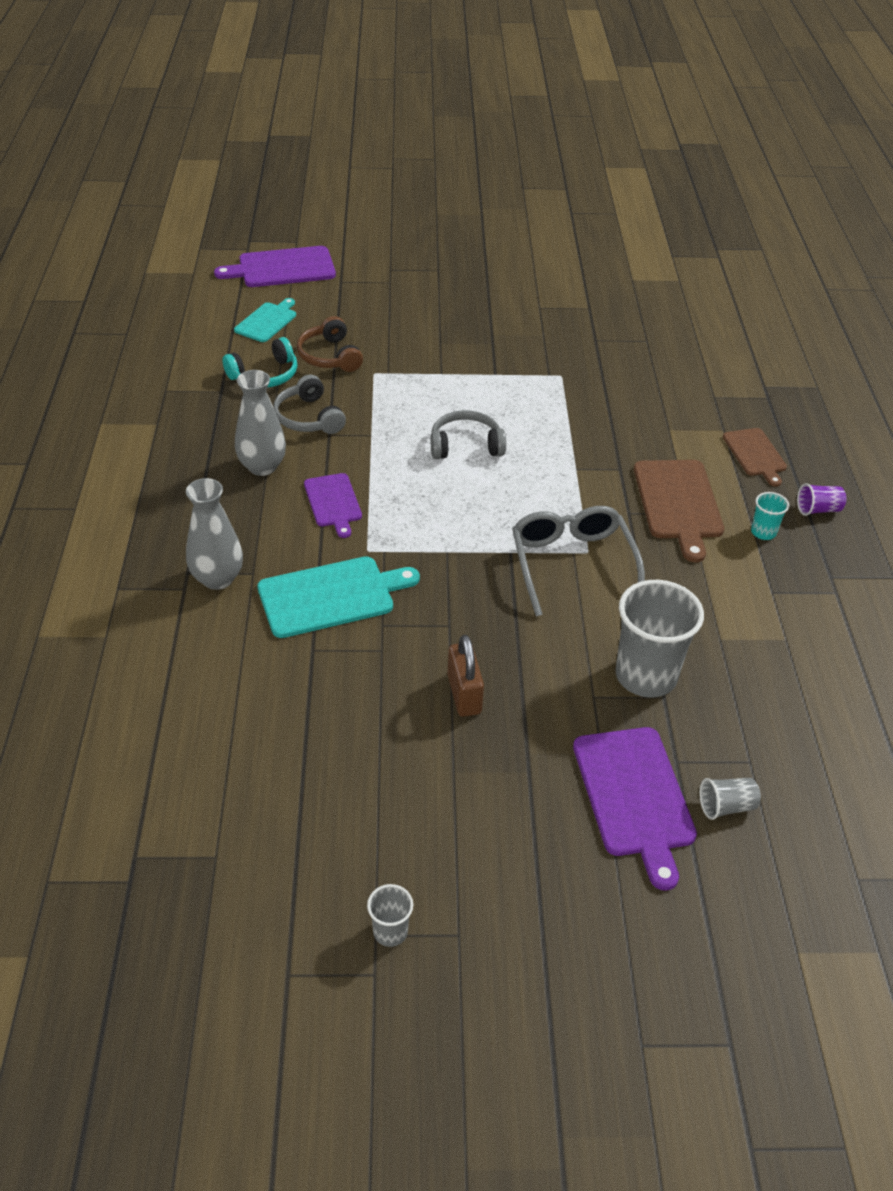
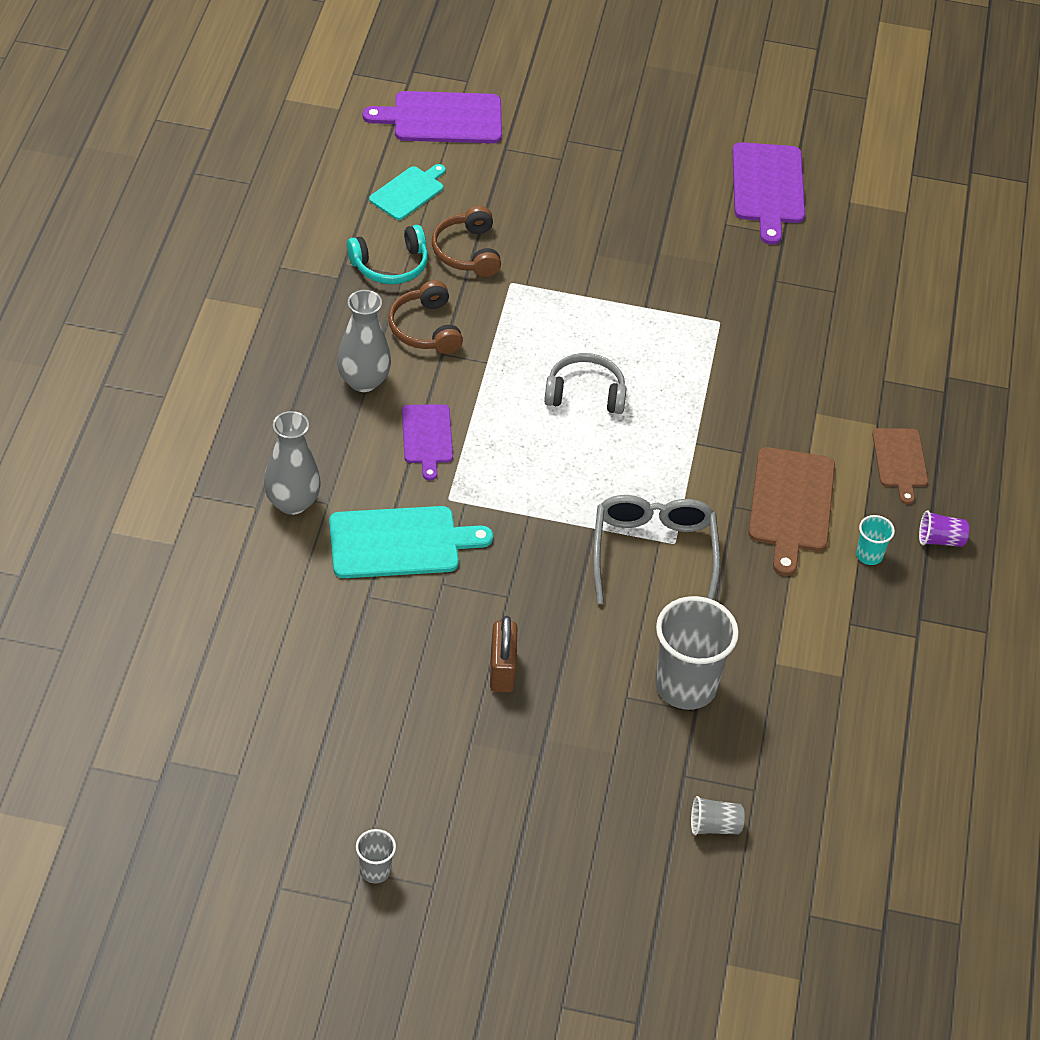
camera: 10 degrees right, 5 degrees up
grey headphones [274,375,346,434] -> brown headphones [388,280,463,354]
purple cutting board [573,727,697,890] -> purple cutting board moved to [732,142,805,245]

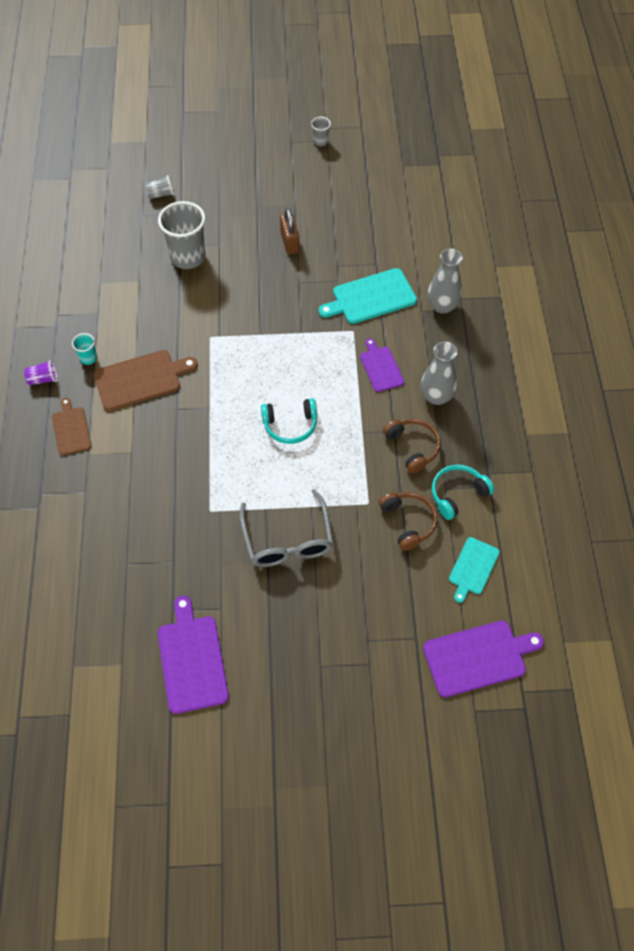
camera: 170 degrees right, 10 degrees up
grey headphones [544,353,627,414] -> turquoise headphones [261,398,317,444]
grey glasses [593,495,720,604] -> grey glasses moved to [239,489,334,567]
brown cutting board [748,447,835,576] -> brown cutting board turned 75 degrees clockwise [93,350,198,411]

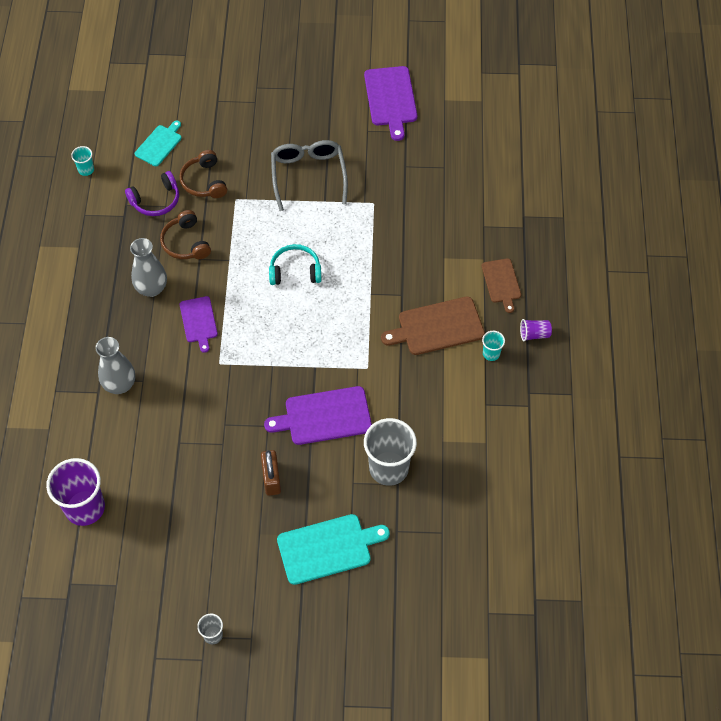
camera: 175 degrees left, 0 degrees up
grey cup [145,175,174,199] -> none
turquoise cutting board [318,268,417,324] -> turquoise cutting board moved to [277,514,390,585]
purple cutting board [423,621,544,697] -> purple cutting board moved to [264,386,372,445]
turquoise headphones [432,465,494,520] -> purple headphones [125,171,179,216]
none -> purple cup [46,458,105,526]
none -> turquoise cup [71,146,94,176]

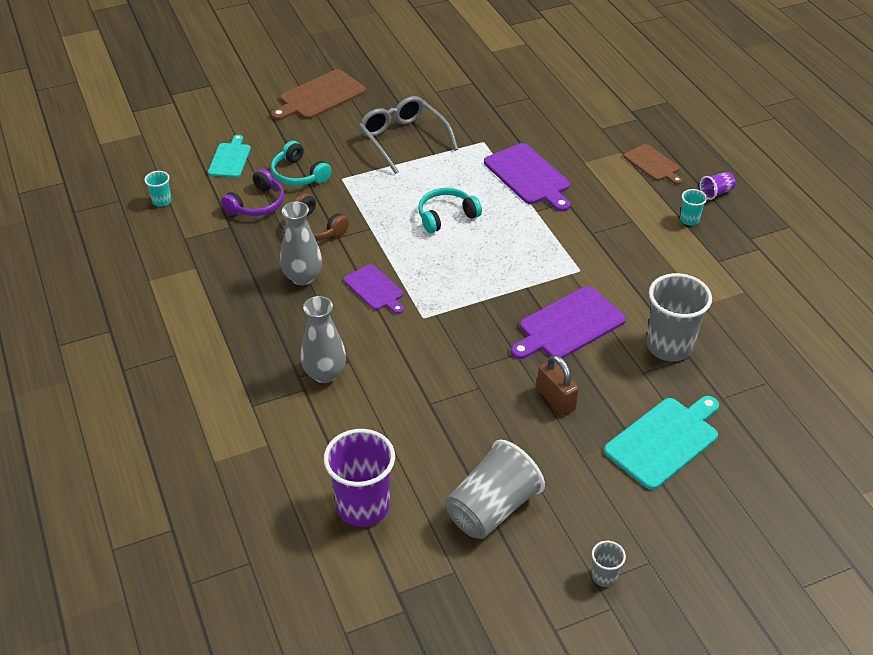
camera: 25 degrees left, 15 degrees down
brown headphones [179,150,227,198] -> turquoise headphones [271,141,331,186]
purple cutting board [364,66,417,141] -> purple cutting board moved to [484,143,570,212]
brown cutting board [381,297,485,355] -> brown cutting board moved to [271,69,366,120]
none -> grey cup [446,440,545,539]

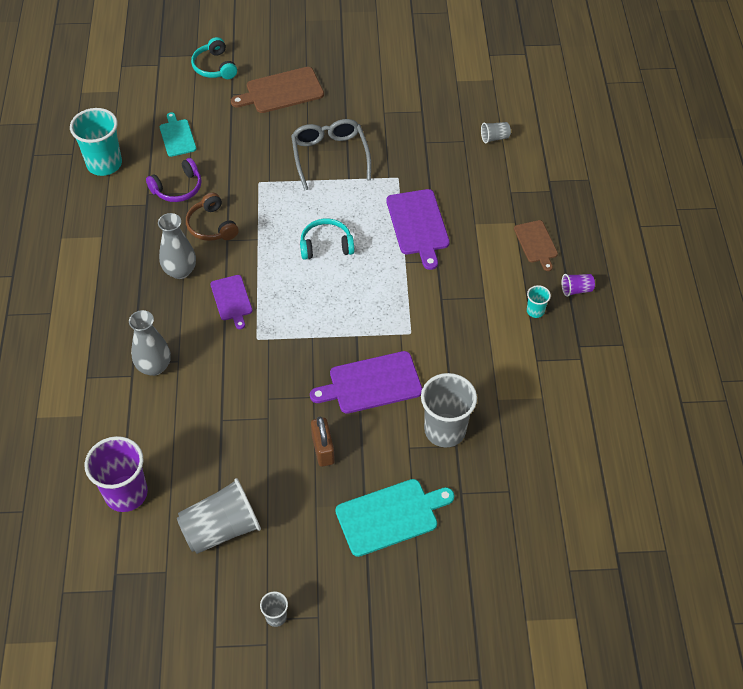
camera: 20 degrees right, 10 degrees up
turquoise cup [144,171,171,207] -> turquoise cup [70,108,122,176], size x2.16
turquoise cutting board [208,135,251,177] -> turquoise cutting board turned 45 degrees counterclockwise [160,112,196,157]
turquoise headphones [271,141,331,186] -> turquoise headphones moved to [191,37,237,79]
none -> grey cup [481,122,511,143]

